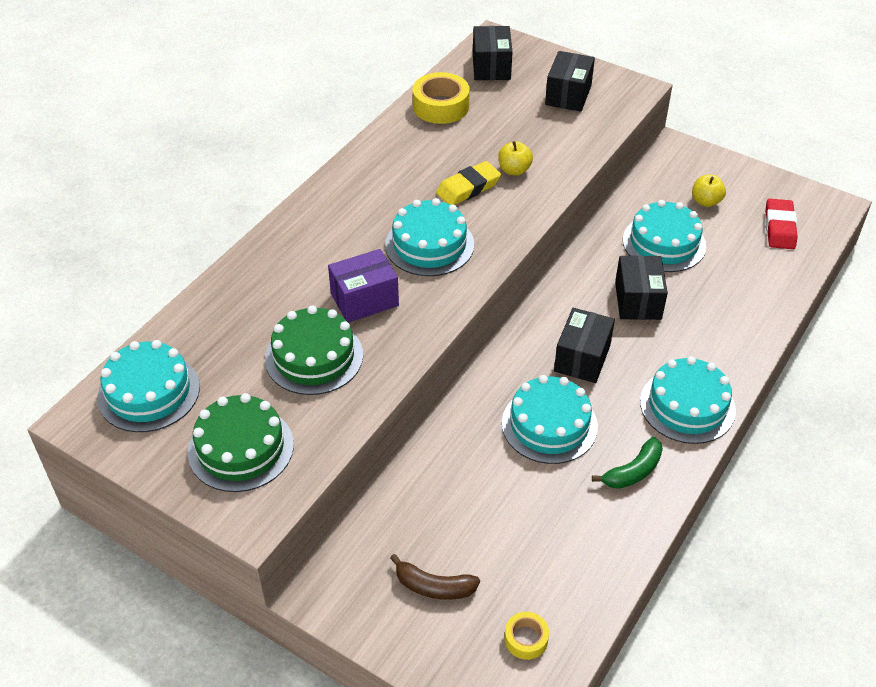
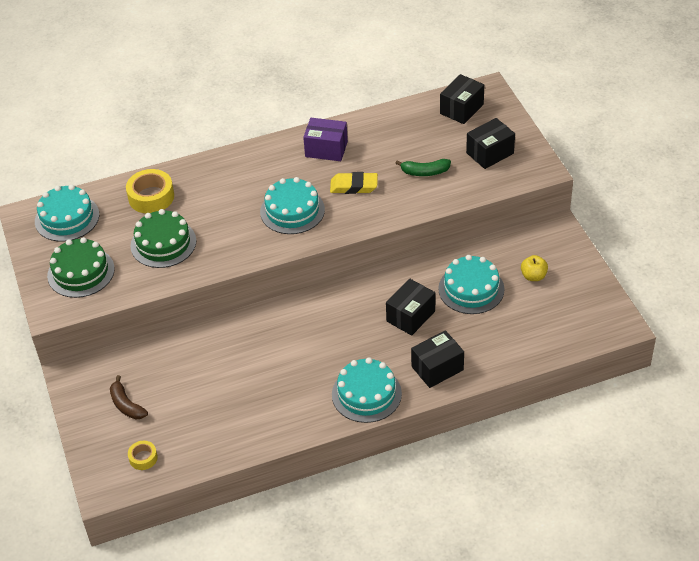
camera: 40 degrees right, 0 degrees up
purple box [328,249,399,323] -> purple box moved to [303,118,348,161]
yellow tape [413,72,470,124] -> yellow tape moved to [126,169,174,213]
yellow apple [498,141,533,176] -> none
turquoise cake [502,375,598,464] -> none
black box [554,308,615,383] -> black box moved to [411,330,464,388]
green banana [592,437,663,489] -> green banana moved to [396,159,451,176]
red eraser [765,199,798,249] -> none

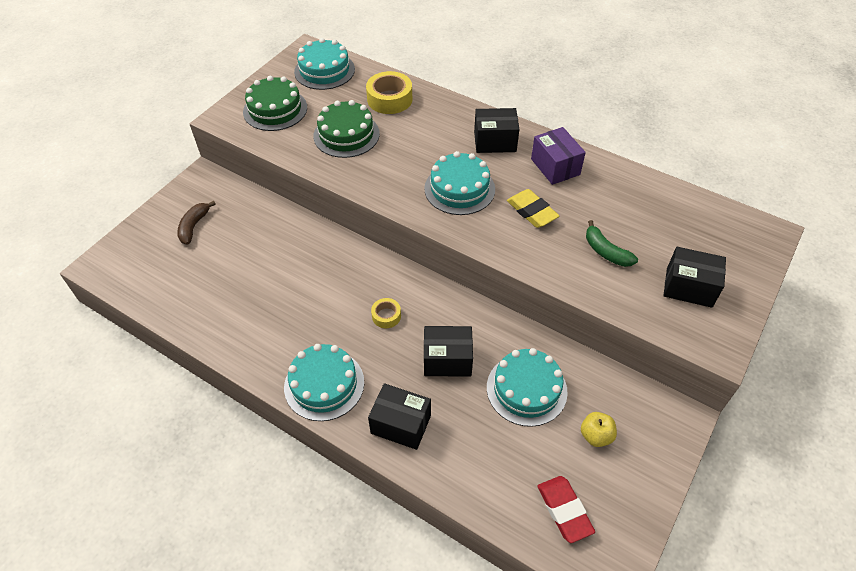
camera: 50 degrees right, 5 degrees up
yellow tape [128,441,158,470] -> yellow tape moved to [371,298,401,328]
black box [440,74,484,124] -> black box moved to [474,108,519,153]
none -> red eraser [537,476,595,543]

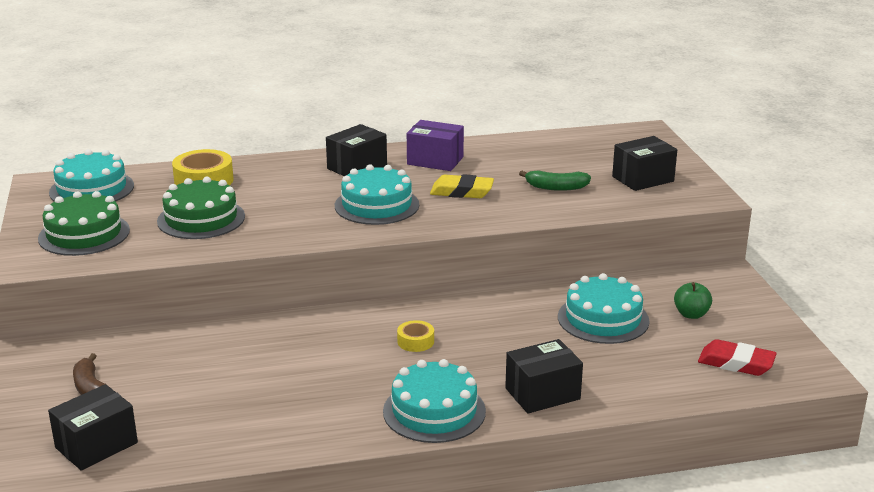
camera: 45 degrees left, 25 degrees down
black box [424,326,473,376] -> black box moved to [48,384,138,470]
yellow apple [581,412,617,447] -> green apple [674,282,712,319]

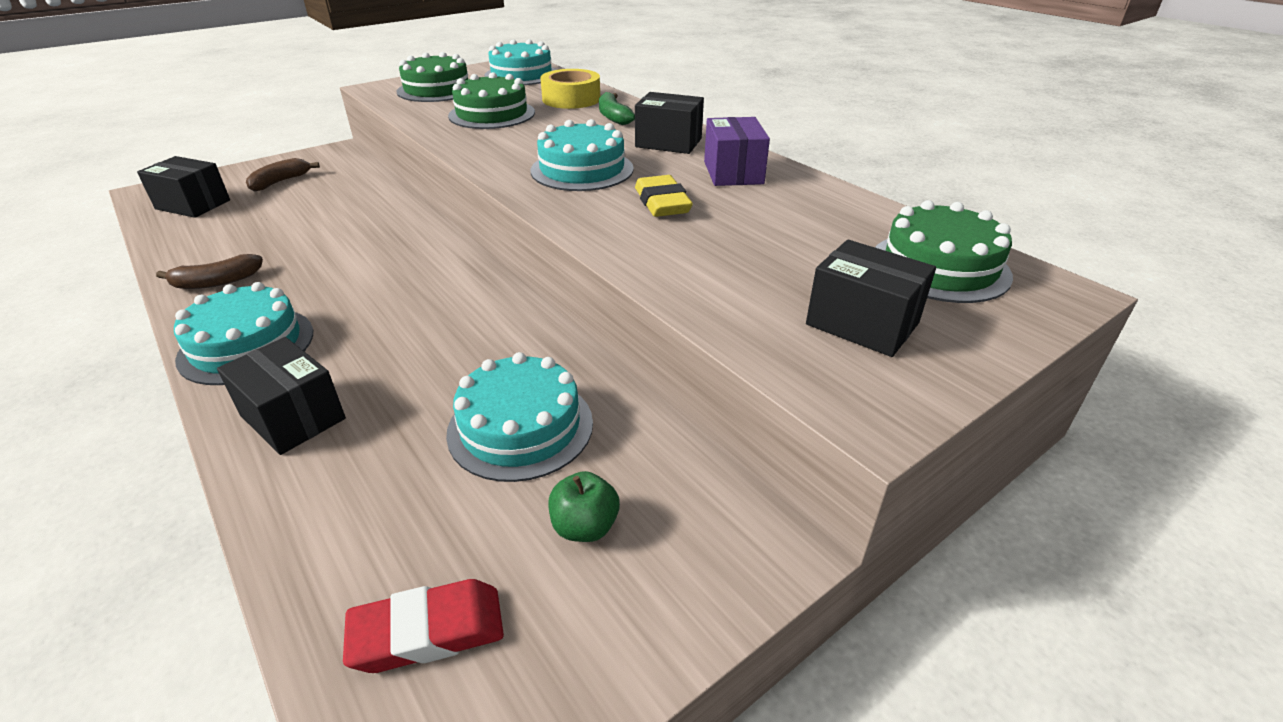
camera: 65 degrees right, 10 degrees up
yellow tape [397,320,434,352] -> none
green banana [519,170,591,191] -> green banana moved to [599,92,635,125]
red eraser [698,339,777,376] -> red eraser turned 75 degrees clockwise [343,579,504,673]
none -> brown banana [156,254,263,289]
none -> green cake [875,200,1013,303]

